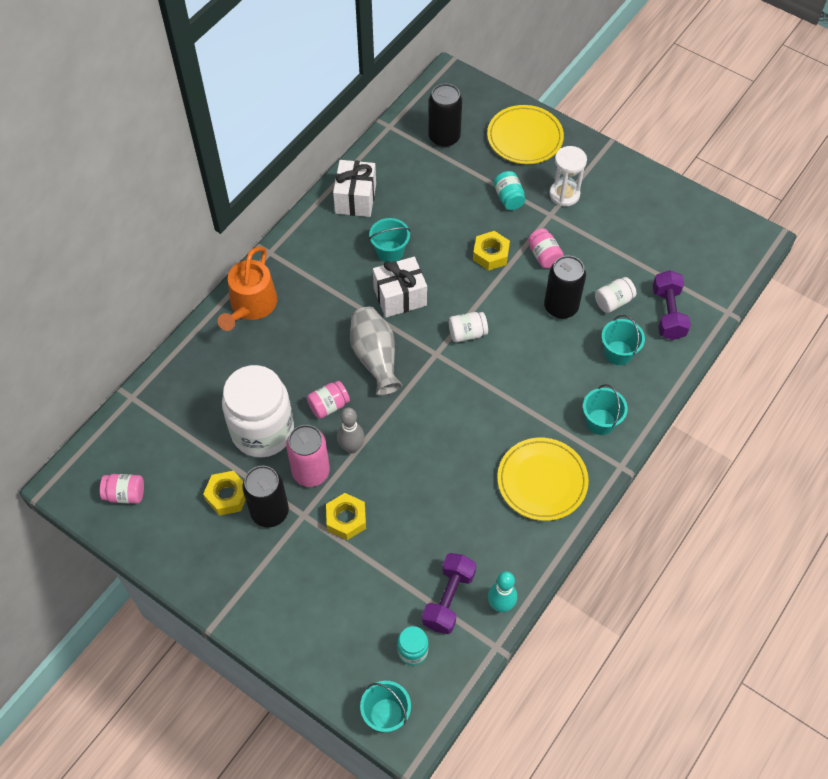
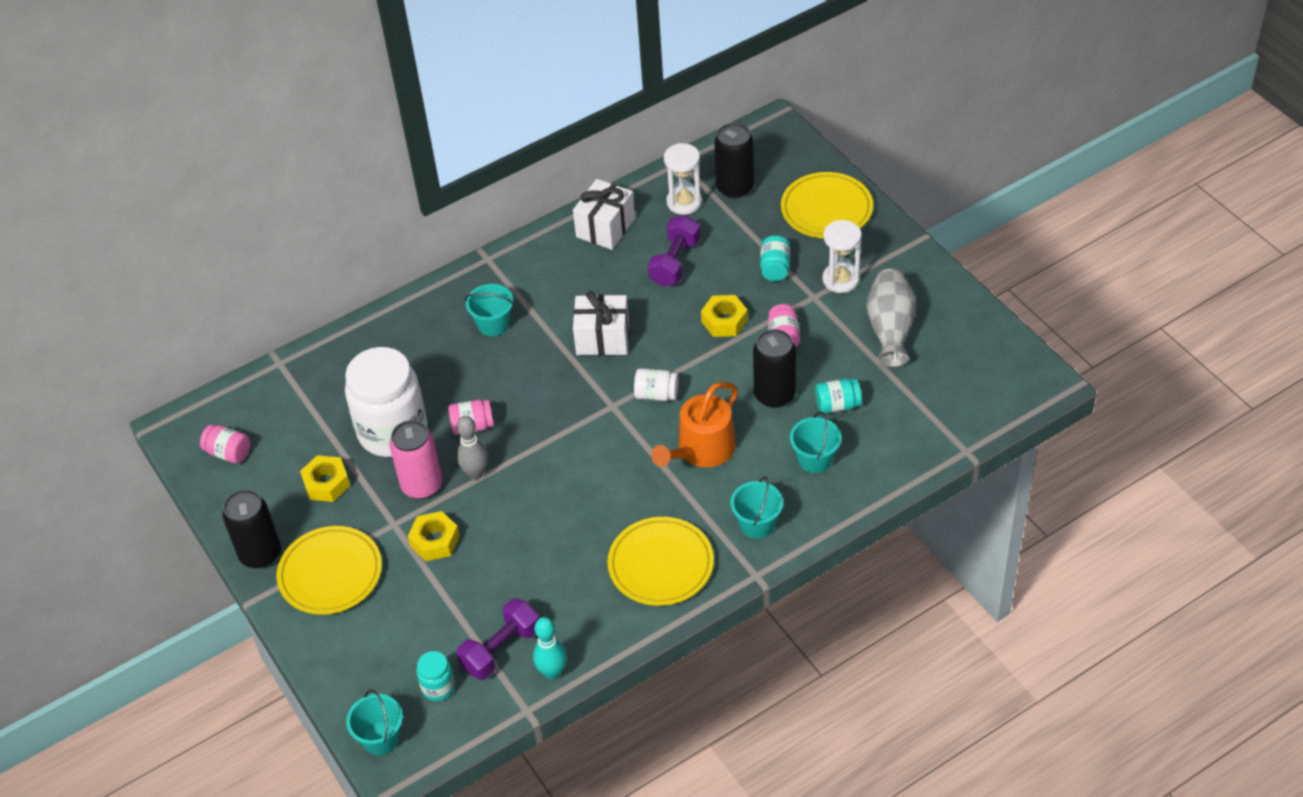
camera: 25 degrees right, 10 degrees down
orange watering can [218,246,277,331] -> orange watering can moved to [651,382,738,467]
black can [242,466,289,528] -> black can moved to [222,490,281,569]
grey vase [350,307,403,395] -> grey vase moved to [866,269,916,367]
turquoise bucket [369,218,410,262] -> turquoise bucket moved to [465,284,514,336]
white jar [595,277,636,313] -> turquoise jar [815,378,862,414]
purple dumbbell [653,270,691,340] -> purple dumbbell moved to [648,215,700,286]
none -> yellow plate [276,526,382,615]
none -> white hourglass [664,143,702,215]

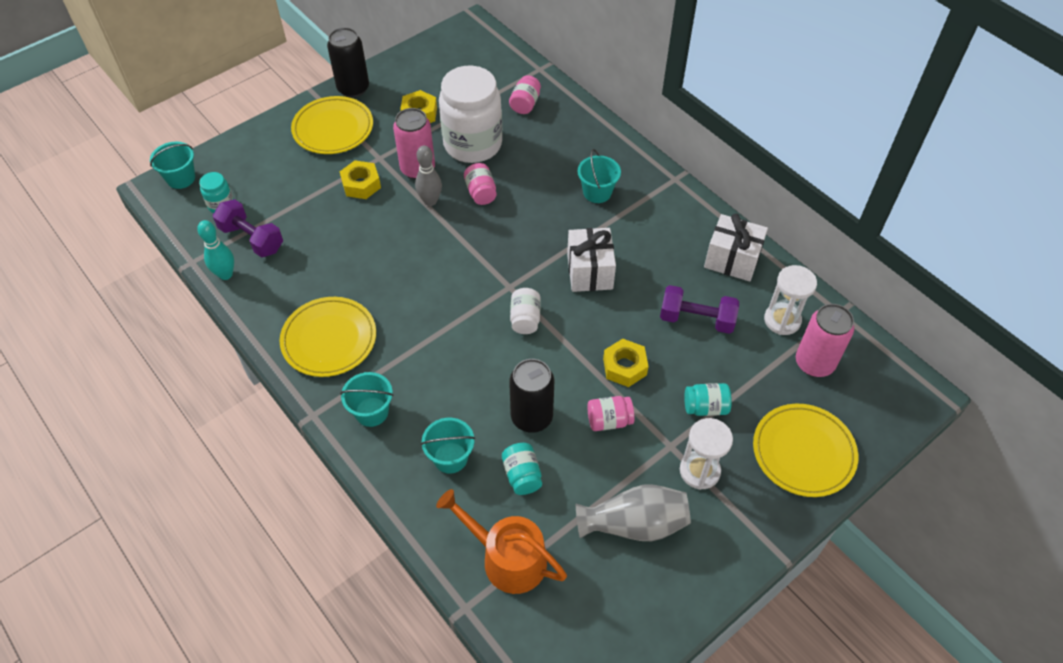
camera: 80 degrees right, 5 degrees up
pink jar [200,425,250,464] -> pink jar moved to [509,75,541,114]
orange watering can [651,382,738,467] -> orange watering can moved to [436,489,567,594]
black can [714,123,754,199] -> pink can [796,304,854,377]

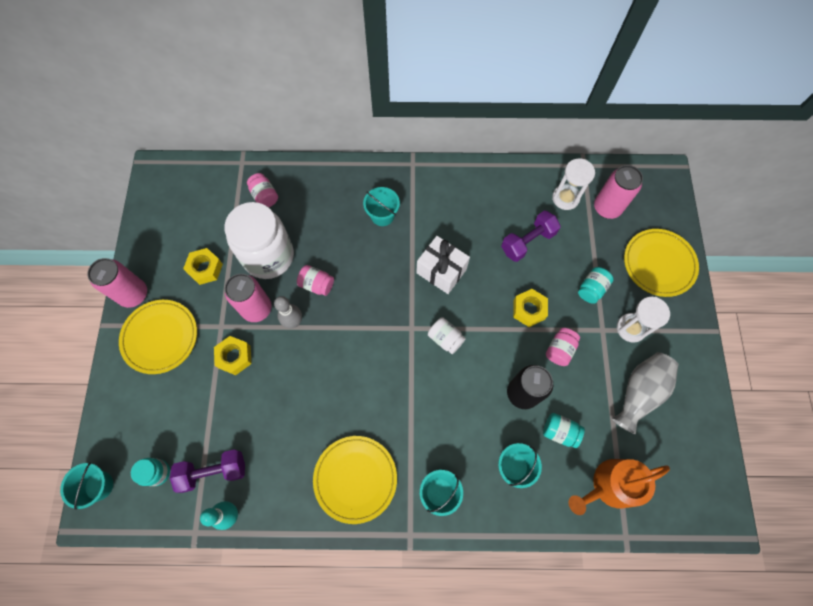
camera: 50 degrees left, 15 degrees up
black can [327,27,369,98] -> pink can [87,258,147,308]
white gift [704,214,768,282] -> none

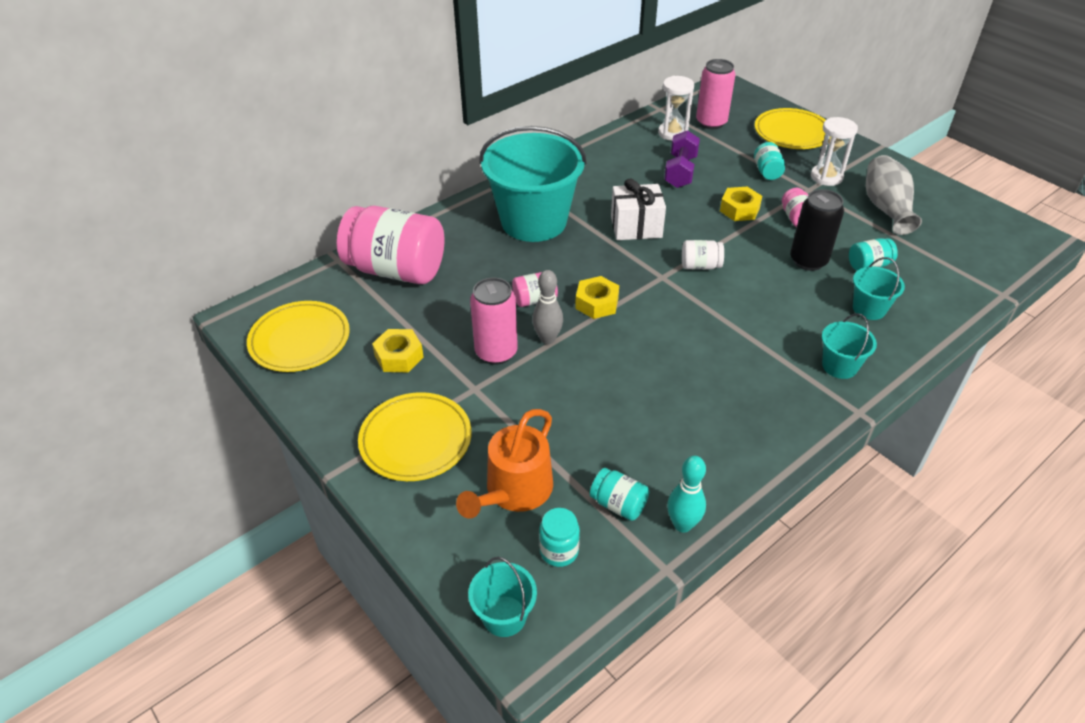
camera: 40 degrees left, 25 degrees down
pink can [87,258,147,308] -> none
purple dumbbell [170,450,245,493] -> turquoise jar [590,468,649,521]
yellow nut [214,336,252,375] -> yellow nut moved to [575,276,619,319]
white jar [225,202,294,279] -> none
pink jar [247,173,278,207] -> pink jar [337,206,444,284], size x2.31
yellow plate [313,436,397,524] -> yellow plate moved to [247,301,350,372]
turquoise bucket [363,187,400,226] -> turquoise bucket [479,126,587,242], size x2.28
orange watering can [568,459,670,515] -> orange watering can moved to [456,409,553,519]

